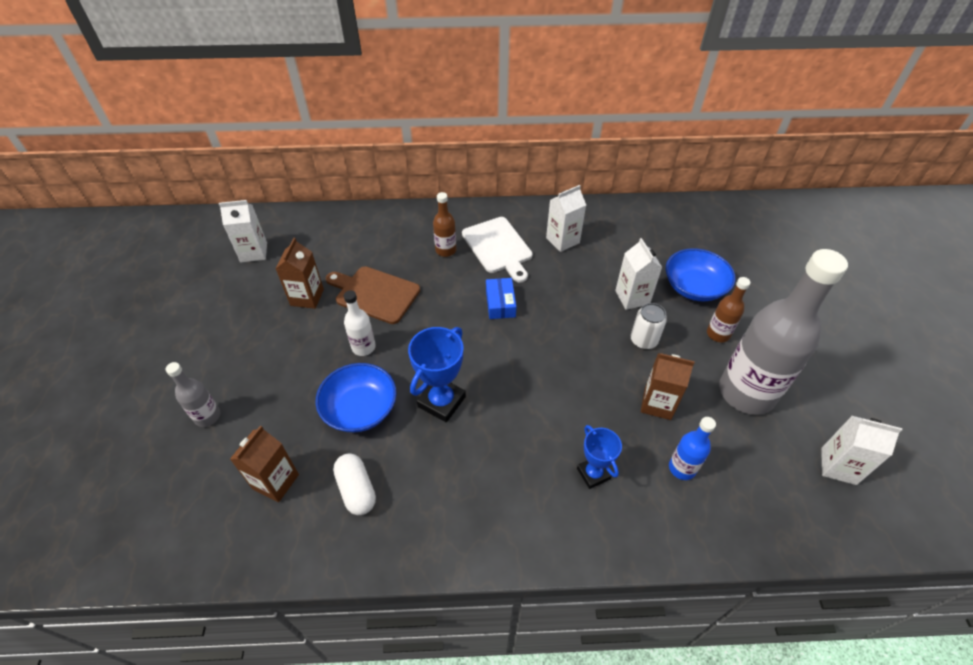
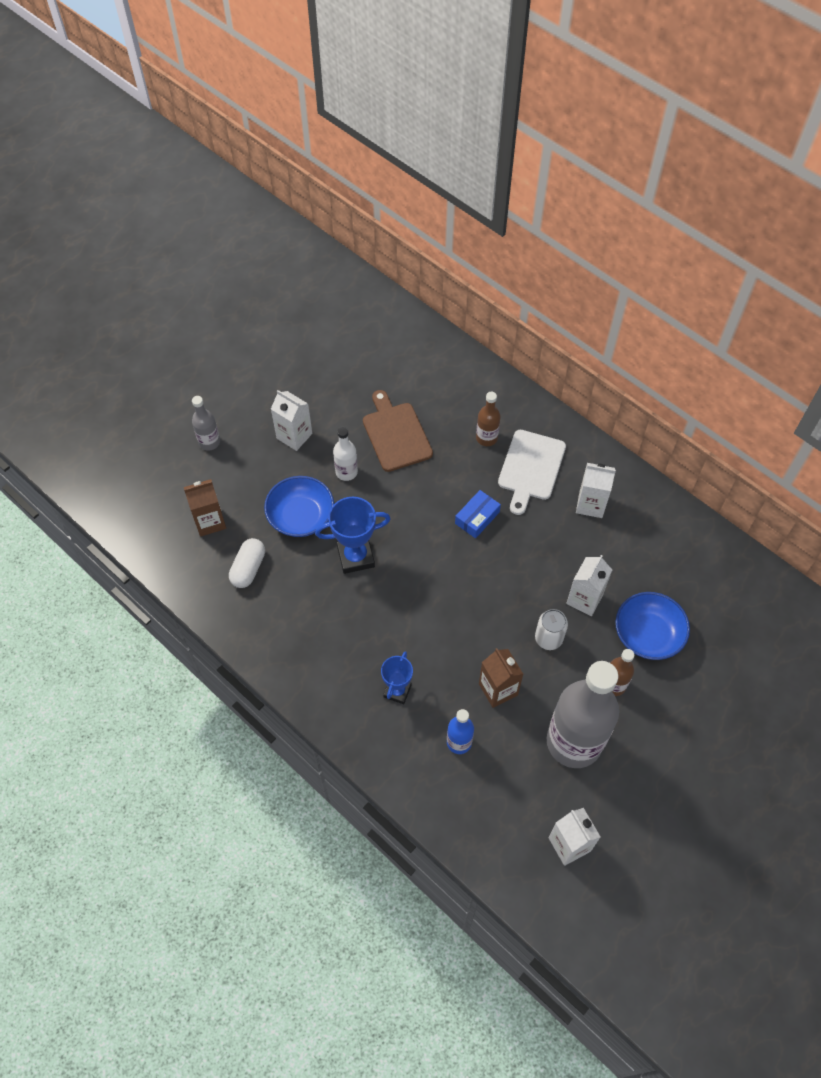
camera: 45 degrees right, 10 degrees up
white carton [219,200,267,262] -> white carton moved to [271,390,312,451]
brown carton [275,238,324,309] -> none

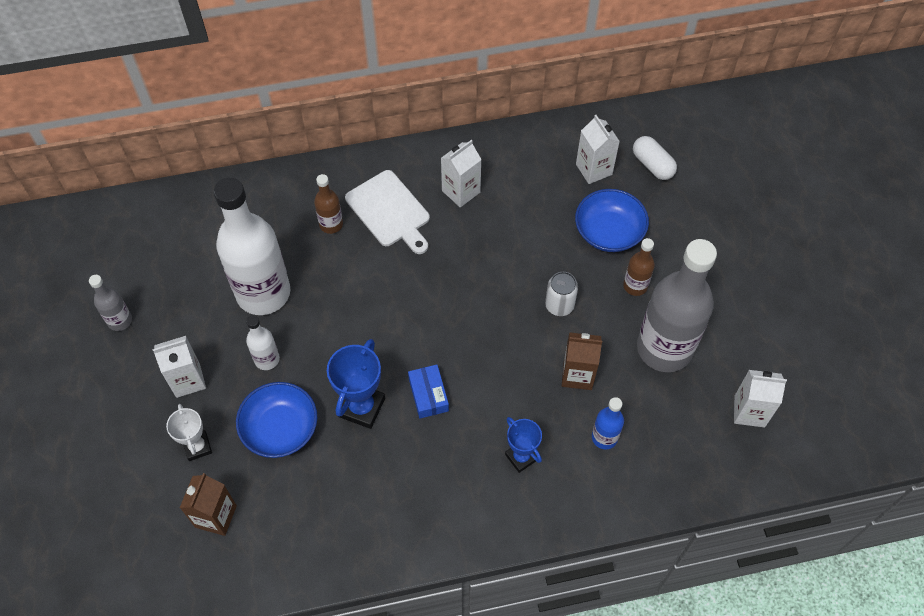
camera: 55 degrees left, 0 degrees up
grey bottle [192,396,220,451] -> grey bottle moved to [89,275,132,331]
white capsule [229,538,265,588] -> white capsule moved to [633,136,677,180]
brown cutting board [363,390,433,472] -> white bottle [213,178,290,315]
blue box [455,490,501,538] -> blue box moved to [408,365,449,418]
white carton [566,555,612,616] -> white carton moved to [576,115,620,184]
none -> white trophy [166,404,212,461]

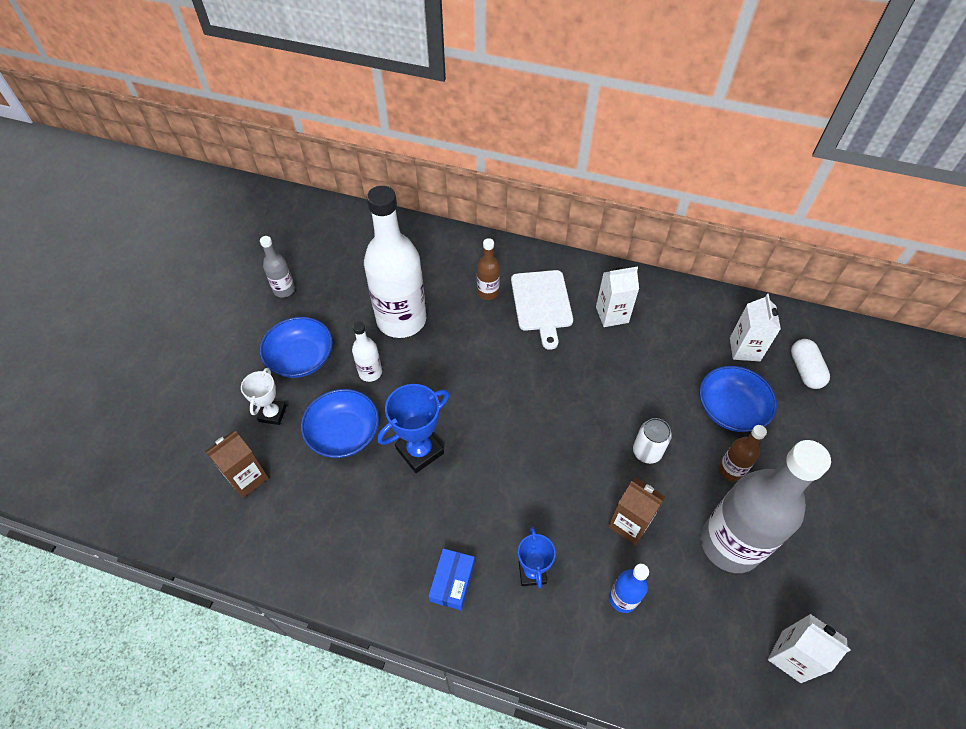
camera: 30 degrees right, 5 degrees down
white carton [152,336,206,398] -> blue bowl [260,317,333,378]
blue box [408,365,449,418] -> blue box moved to [428,548,475,610]

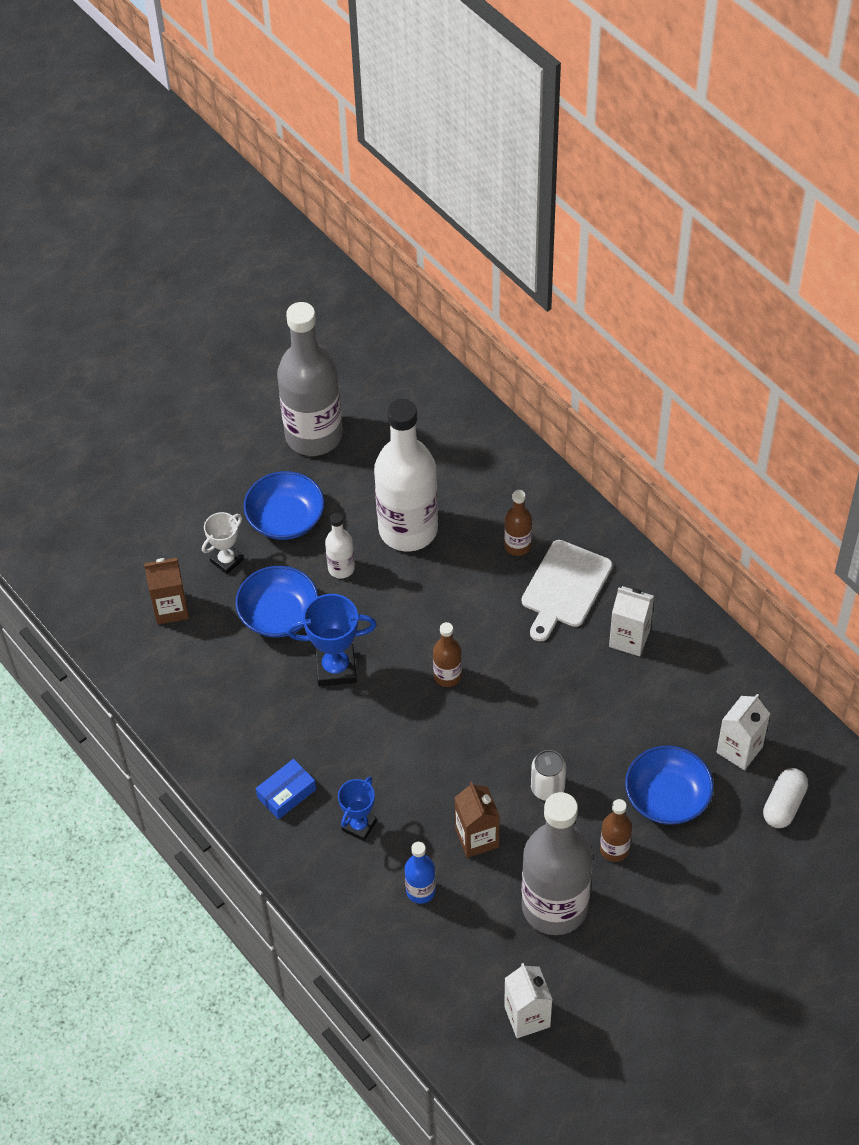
camera: 35 degrees right, 0 degrees up
grey bottle [260,236,295,298] -> grey bottle [277,302,343,456], size x2.22
none -> brown bottle [433,622,462,687]

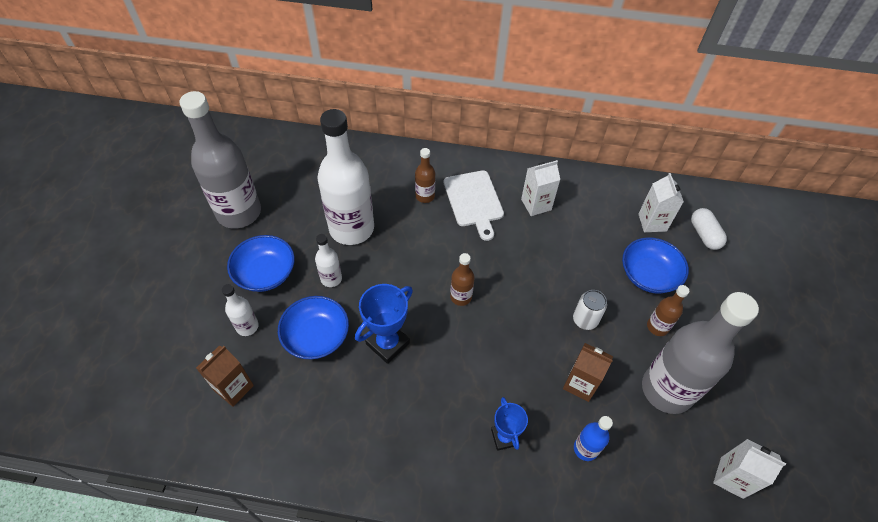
camera: 45 degrees left, 0 degrees up
white trophy [202,512,244,574] -> white bottle [222,284,259,336]
blue box [256,759,316,819] -> none

